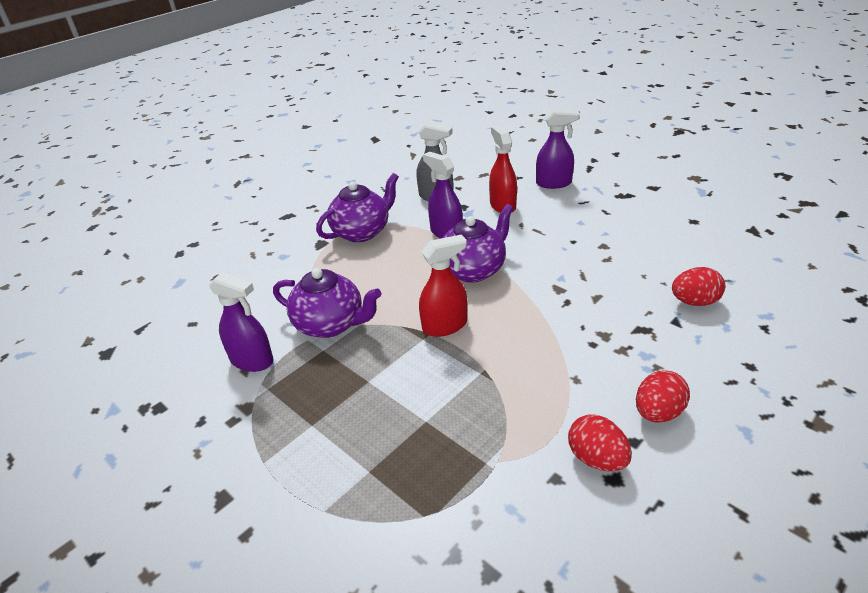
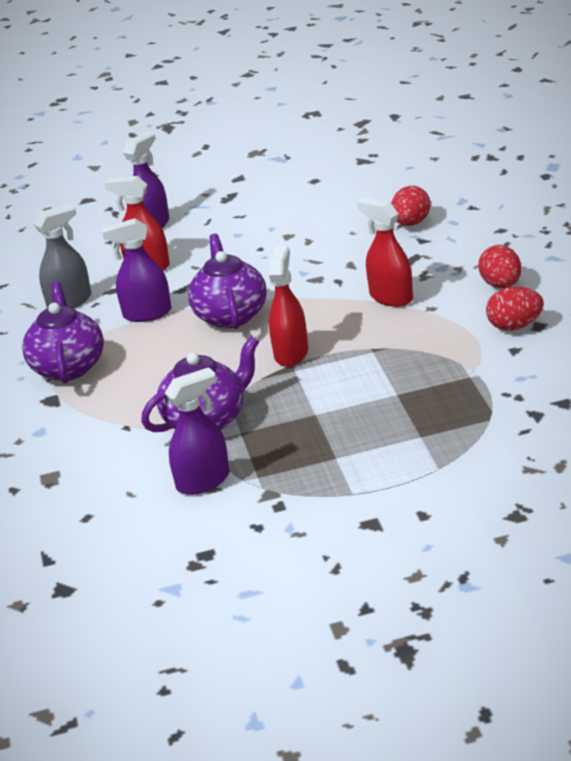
camera: 55 degrees left, 5 degrees down
none -> red spray bottle [357,197,413,307]

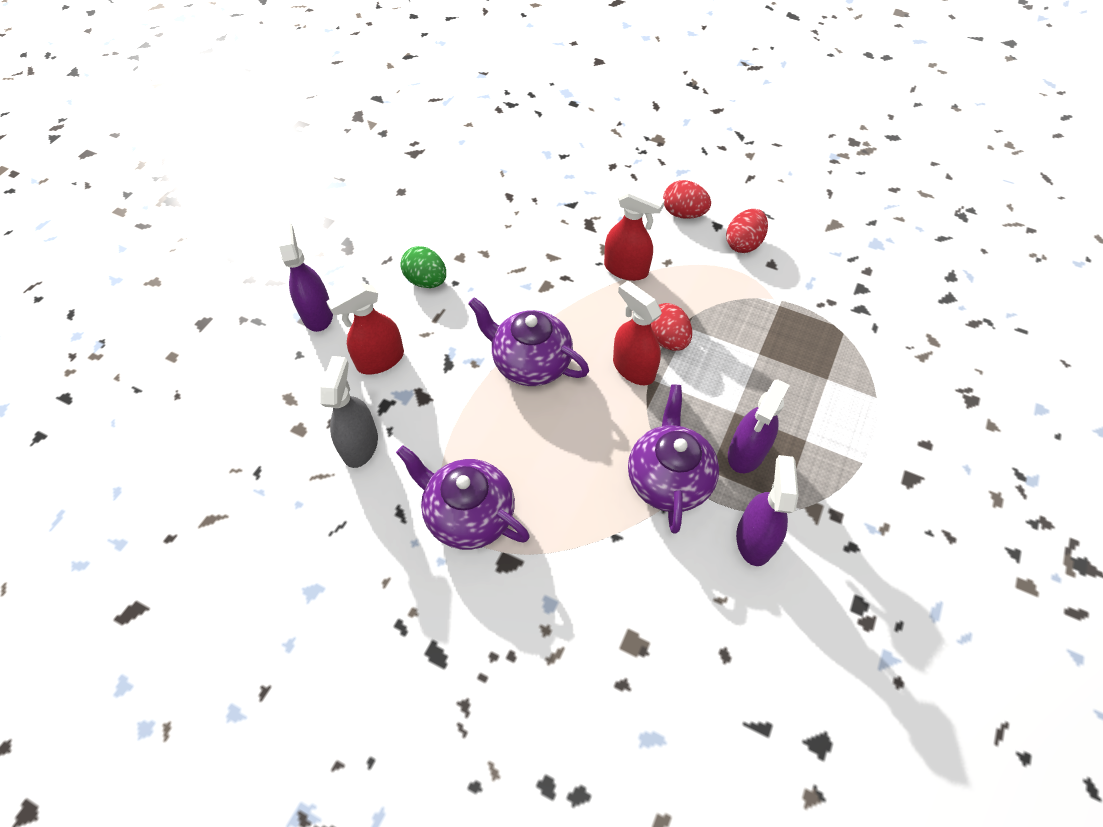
camera: 55 degrees left, 25 degrees up
purple spray bottle [102,218,171,322] -> purple spray bottle moved to [728,379,790,473]
red spray bottle [357,197,413,307] -> red spray bottle turned 150 degrees counterclockwise [604,186,665,281]
red egg [391,186,431,226] -> red egg moved to [651,303,692,351]
none -> green egg [400,246,446,288]

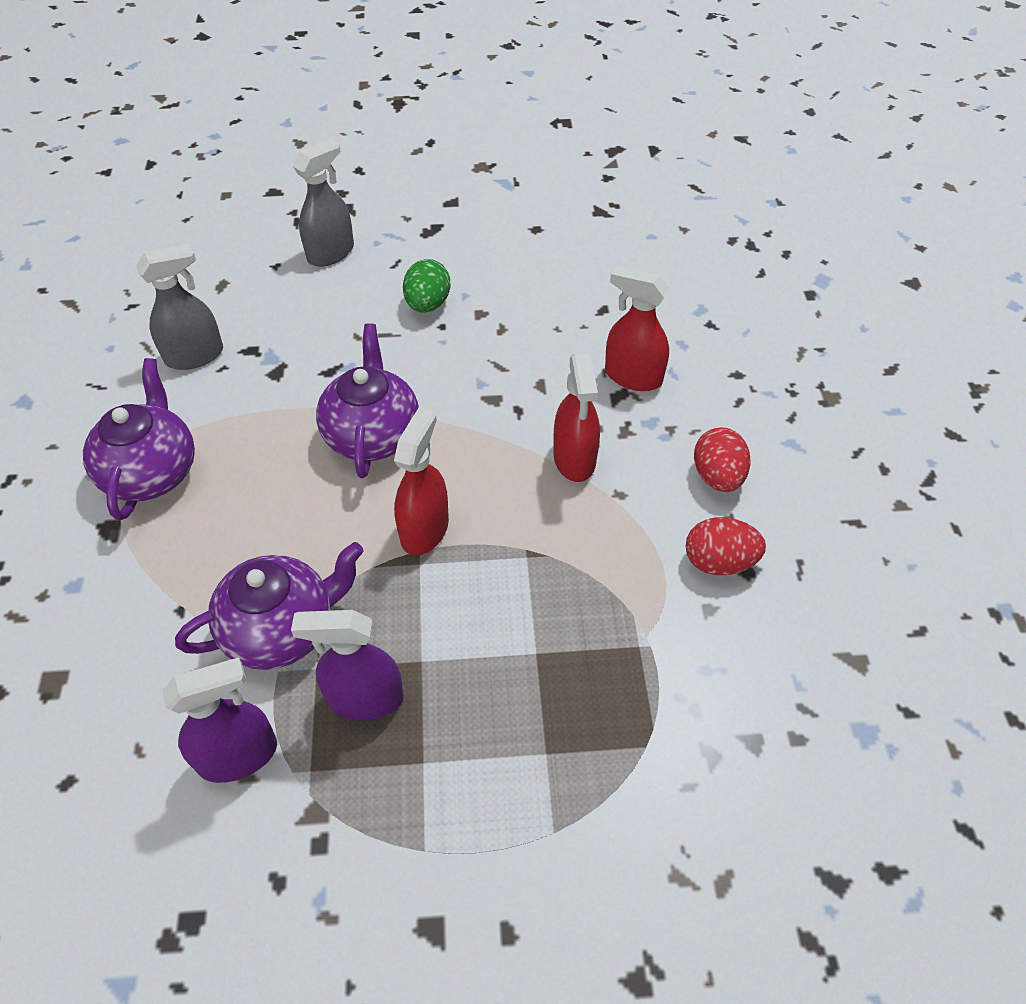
camera: 60 degrees right, 5 degrees down
purple spray bottle [277,222,333,332] -> grey spray bottle [293,139,354,267]
red spray bottle [326,283,404,374] -> red spray bottle moved to [605,266,669,391]
red egg [651,303,692,351] -> none

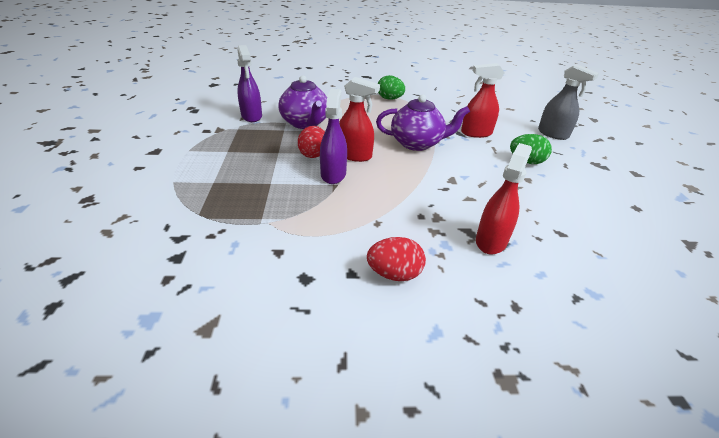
camera: 90 degrees right, 15 degrees down
purple teapot [83,358,195,520] -> green egg [377,75,405,100]
grey spray bottle [136,244,223,370] -> none
purple spray bottle [291,610,404,720] -> purple spray bottle moved to [320,88,347,184]
red spray bottle [553,353,600,482] -> red spray bottle moved to [461,63,505,138]
red egg [686,517,766,575] -> red egg moved to [298,126,325,158]

